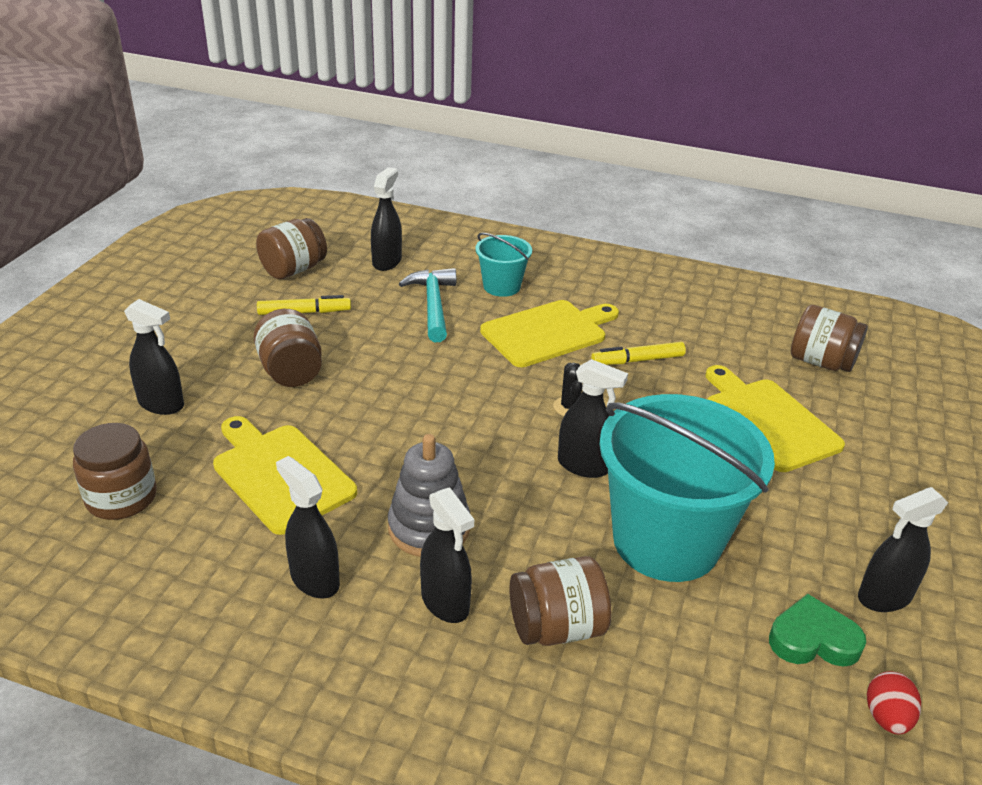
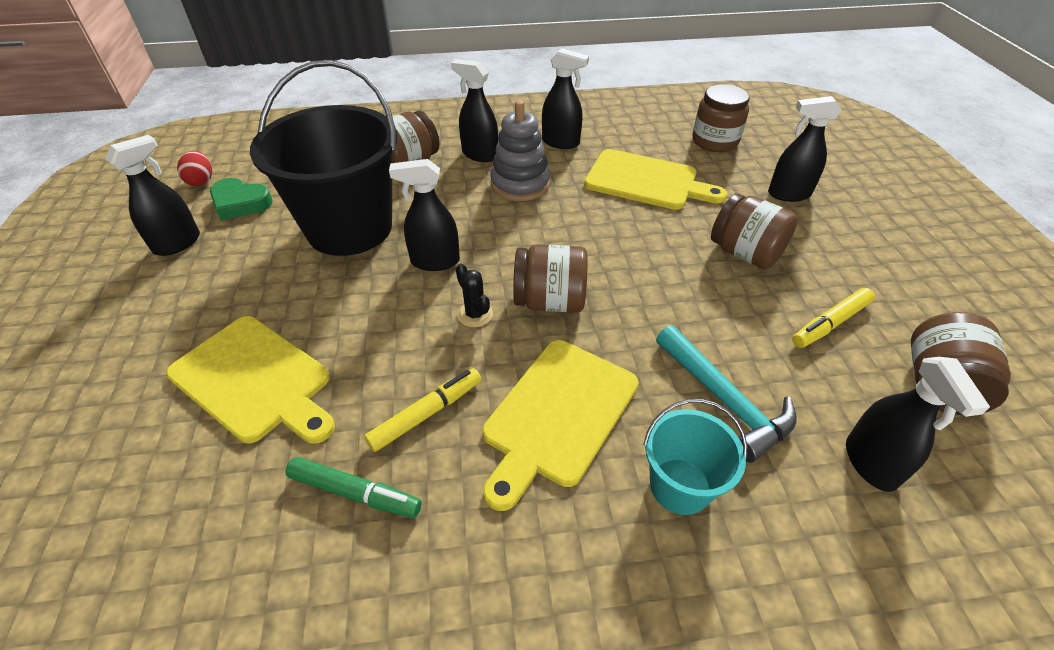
camera: 155 degrees right, 10 degrees up
turquoise bucket [599,394,775,582] -> black bucket [250,60,398,256]
green heart [769,594,866,667] -> green heart turned 45 degrees clockwise [210,178,273,221]
brown jar [791,305,868,372] -> brown jar moved to [513,245,588,312]
none -> green marker [286,457,422,518]

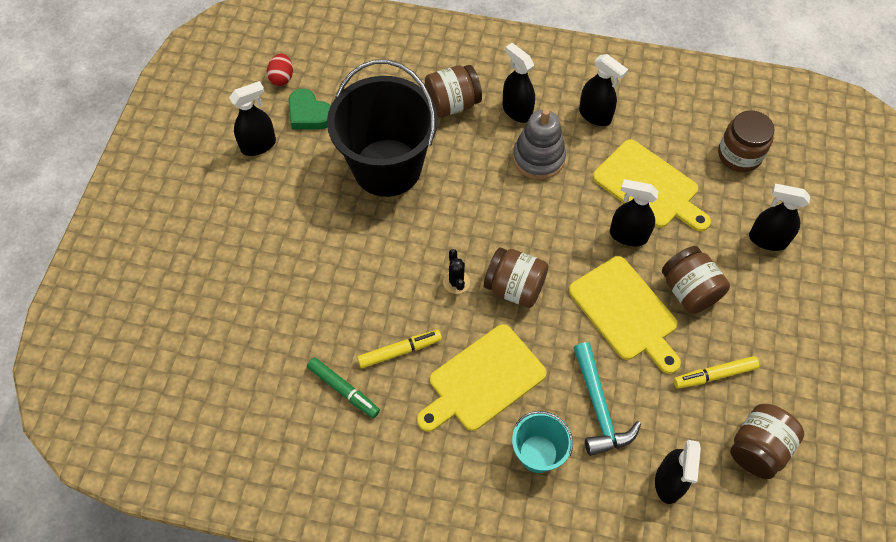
camera: 20 degrees right, 15 degrees up
yellow cutting board [166,316,335,444] -> yellow cutting board moved to [569,256,681,374]
black spray bottle [389,159,460,271] -> black spray bottle moved to [610,179,659,246]

